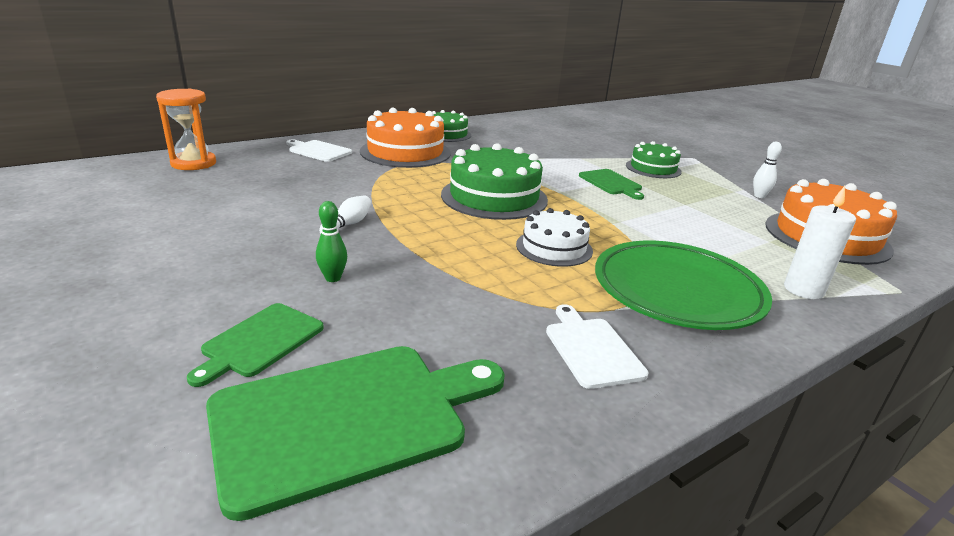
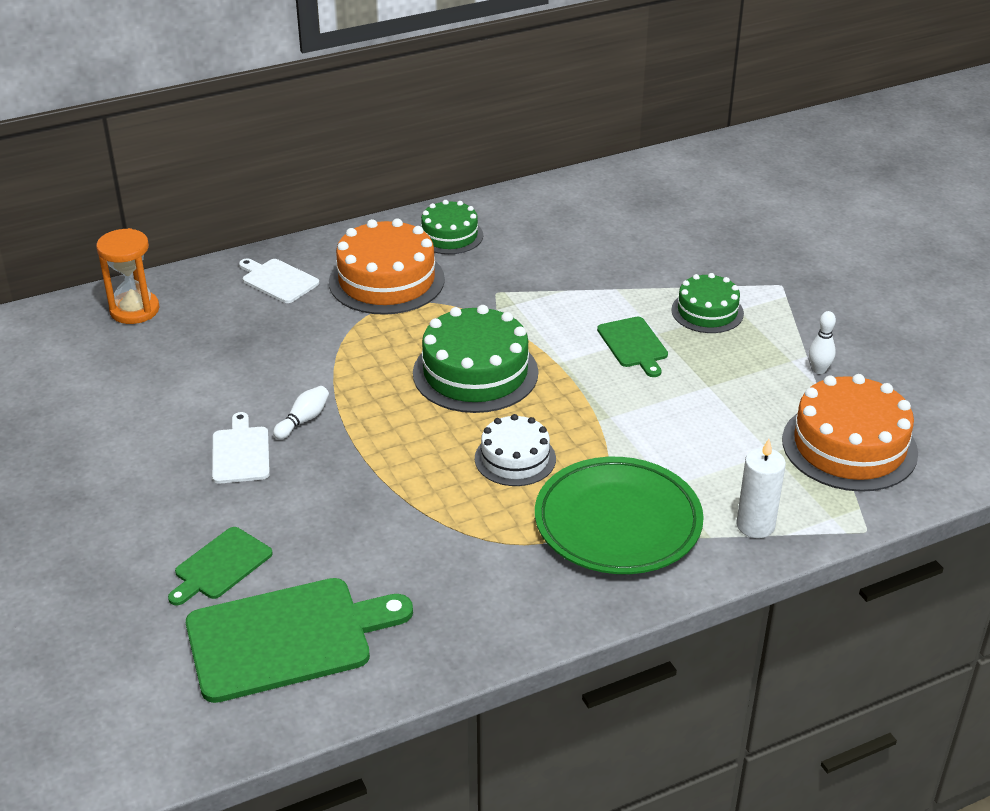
camera: 10 degrees right, 10 degrees up
green bowling pin [316,201,347,282] -> none
white cutting board [546,304,648,389] -> white cutting board moved to [212,412,270,484]

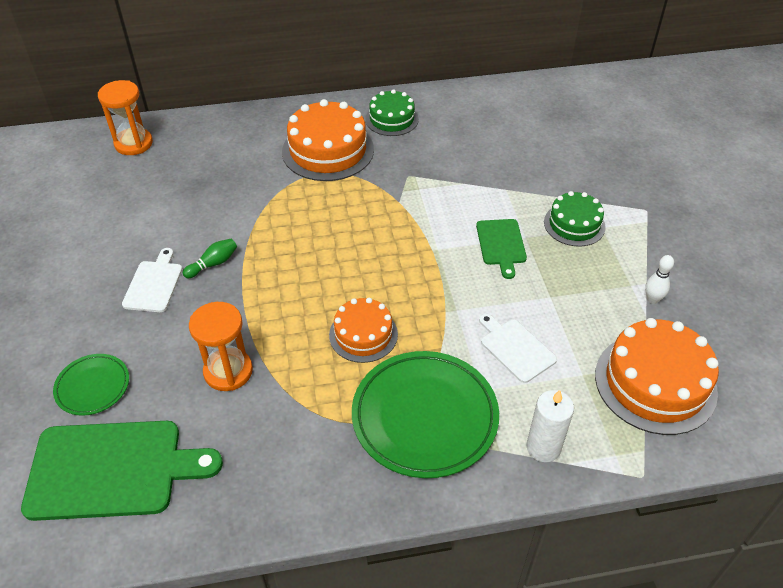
camera: 15 degrees right, 10 degrees up
green cutting board [168,527,273,606] -> green plate [53,354,129,416]
white cutting board [239,258,319,303] -> white cutting board moved to [479,314,557,383]
white bowling pin [273,386,329,439] -> green bowling pin [183,238,237,278]
green cake [413,305,538,413] -> none
white cake [475,414,556,486] -> orange cake [329,298,398,363]
none -> orange hourglass [189,302,253,391]

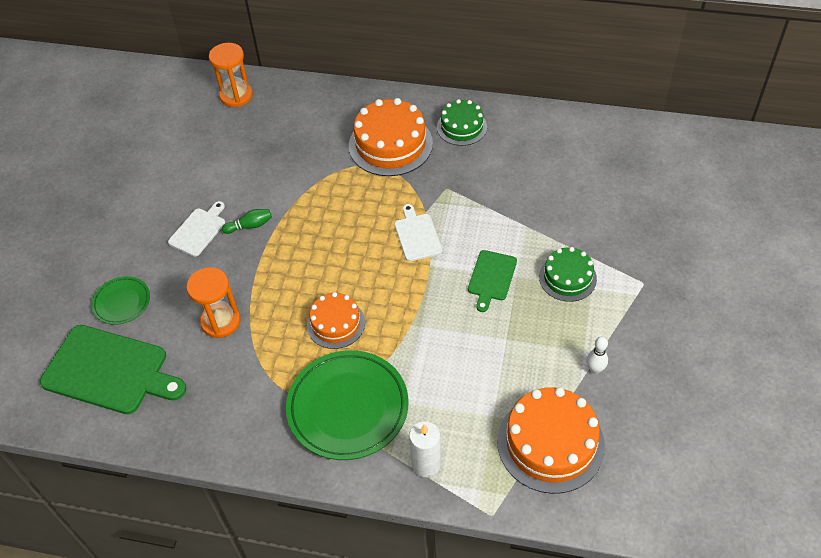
camera: 25 degrees right, 5 degrees up
white cutting board [479,314,557,383] -> white cutting board moved to [394,204,442,261]

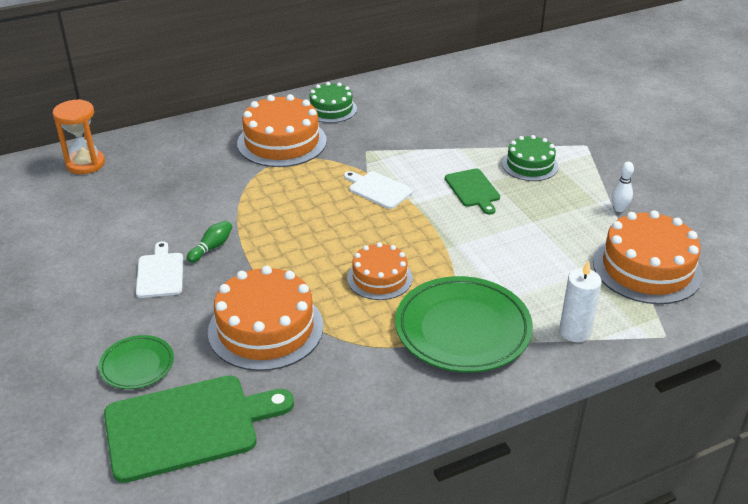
camera: 40 degrees left, 15 degrees down
orange hourglass [186,267,241,338] -> orange cake [208,266,323,371]

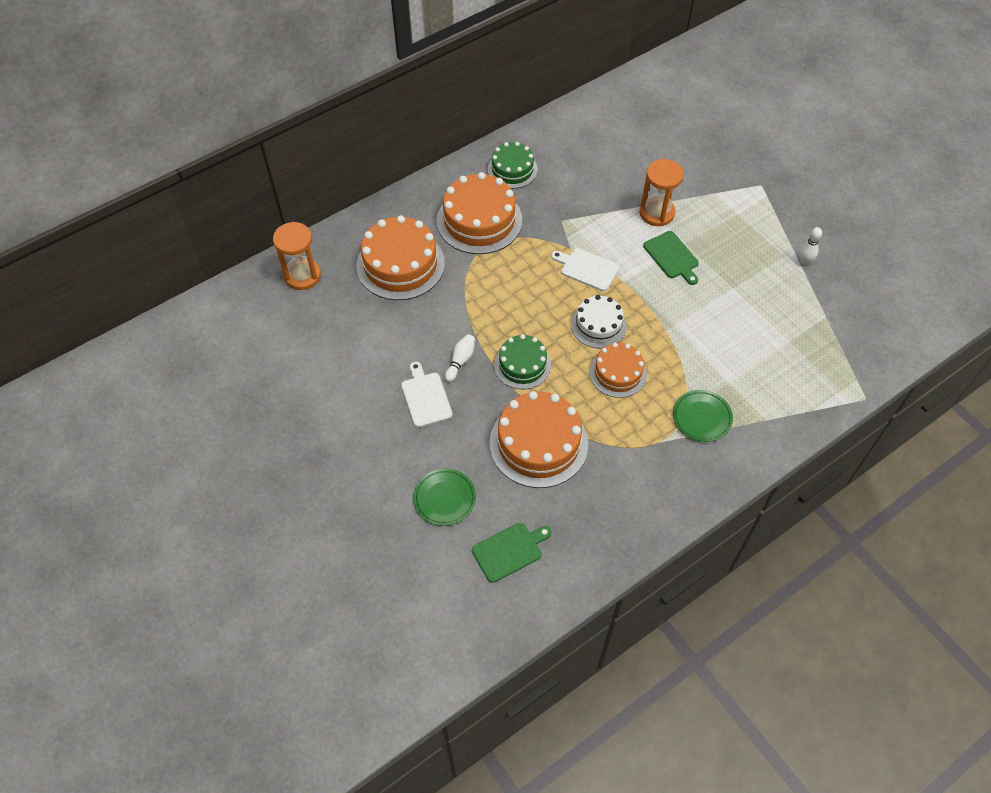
camera: 10 degrees left, 20 degrees up
green cutting board [104,375,294,483] -> green cutting board [472,523,551,583], size x0.53
green bowling pin [187,221,232,263] -> white bowling pin [445,334,475,382]
green plate [395,276,533,372] -> green plate [673,390,733,442], size x0.52
green cake [502,135,558,181] -> green cake moved to [494,334,551,389]
white candle [559,260,602,342] -> none
orange cake [593,210,703,304] -> orange cake moved to [356,215,445,300]
none -> white cake [571,295,626,348]
none -> orange hourglass [639,159,684,226]

